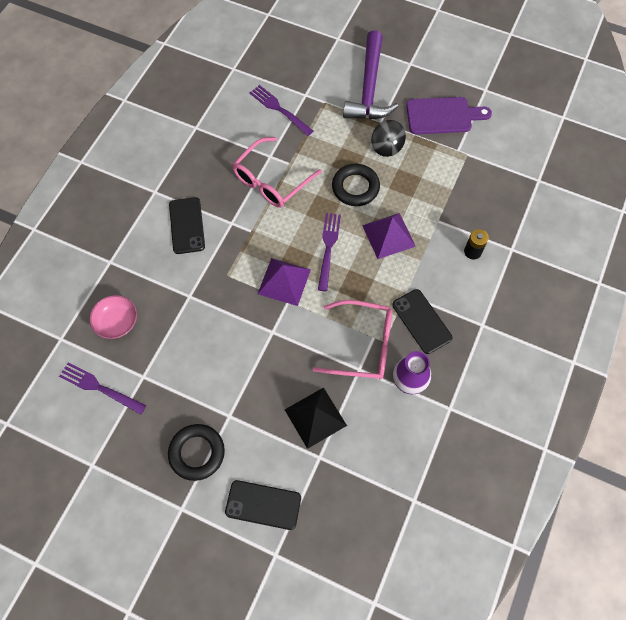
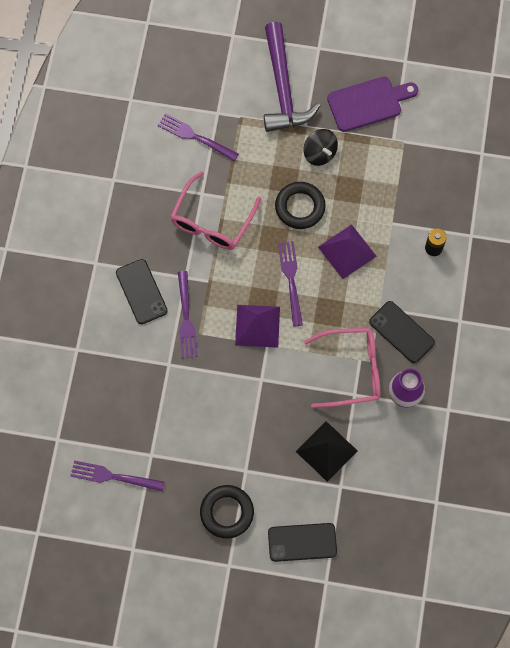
camera: 15 degrees left, 5 degrees up
pink bowl [89,295,137,339] -> none
none -> purple fork [178,271,198,358]

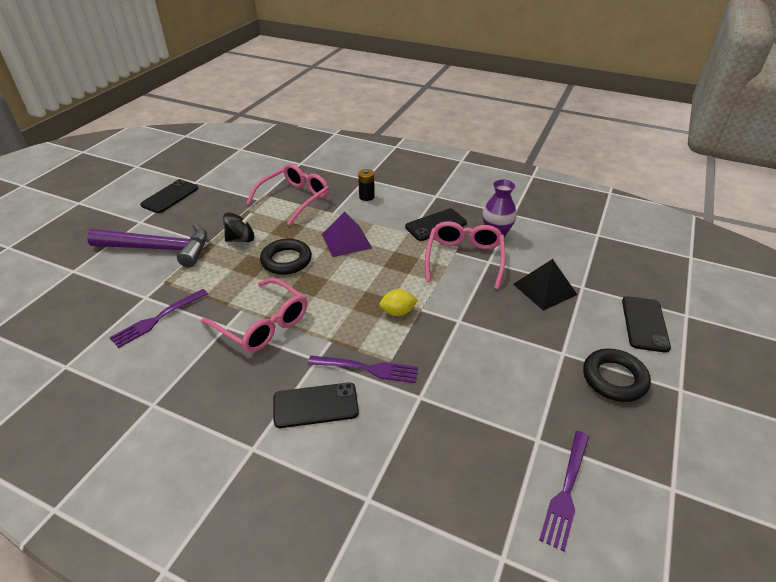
camera: 75 degrees left, 30 degrees down
purple pyramid [235,305,280,348] -> yellow lemon [379,289,418,316]
purple fork [278,241,303,327] -> none
purple cutting board [327,77,418,132] -> none
none -> black phone [140,179,198,213]
none -> pink glasses [246,164,329,225]

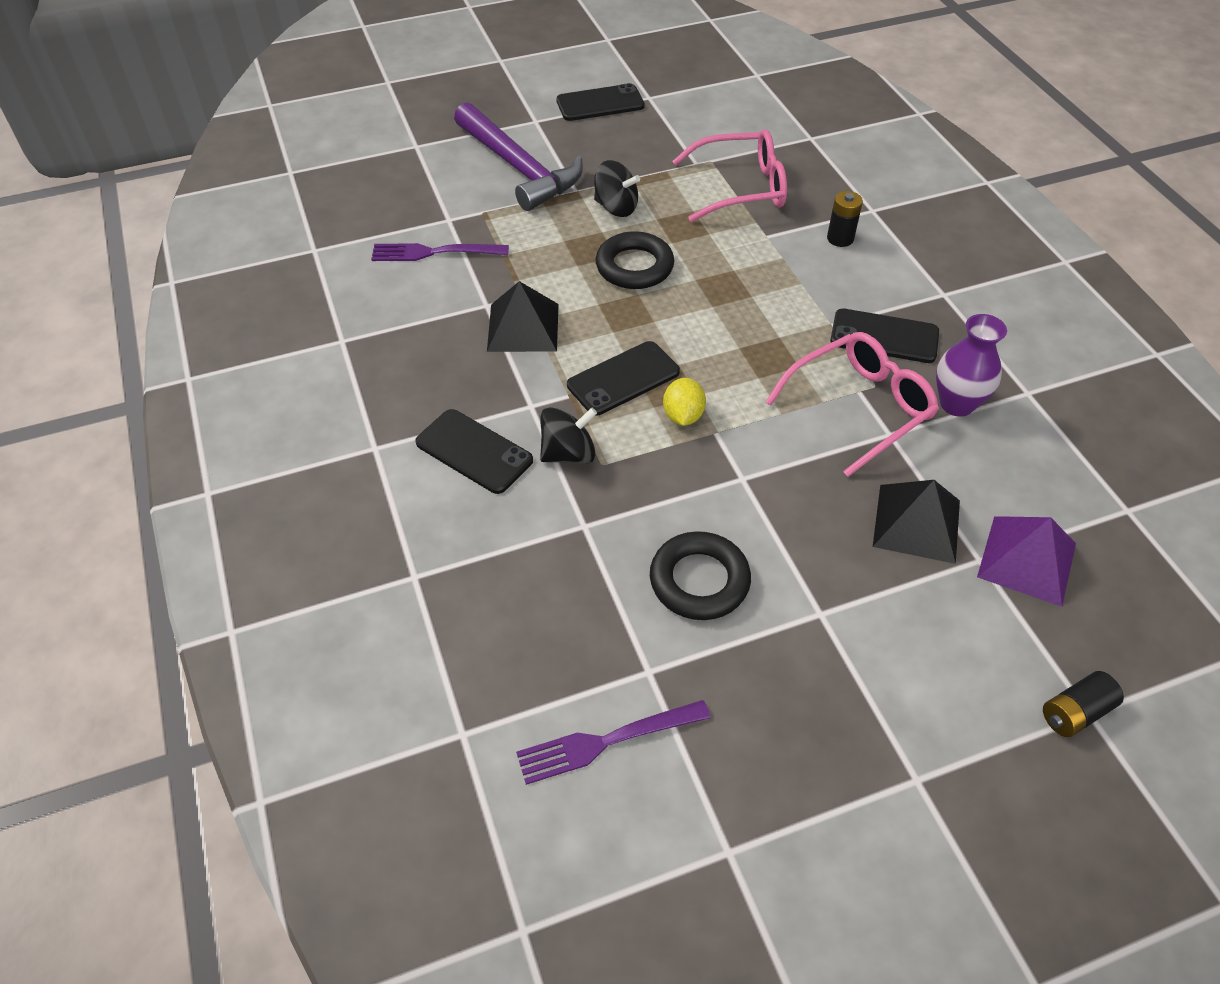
camera: 45 degrees right, 10 degrees up
pink glasses [201,278,307,353] -> black pyramid [487,281,559,352]
purple fork [308,355,418,383] -> black spinning top [540,407,597,464]
purple pyramid [322,212,372,257] -> purple pyramid moved to [977,516,1076,607]
yellow lemon [379,289,418,316] -> yellow lemon turned 60 degrees clockwise [663,378,706,426]
black ring [583,348,651,402] -> black ring moved to [650,531,751,620]
black phone [622,296,671,353] -> black phone moved to [567,341,680,416]
none -> black battery [1043,671,1124,737]

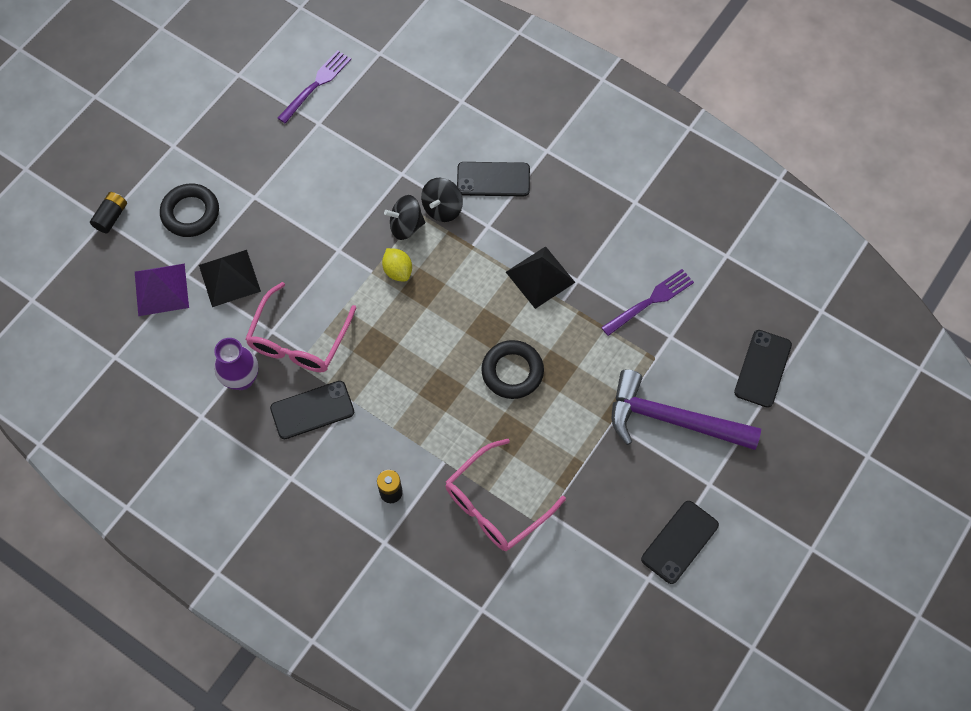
camera: 145 degrees right, 15 degrees up
black phone [567,341,680,416] -> black phone moved to [734,330,792,408]
black spinning top [594,160,640,217] -> black spinning top moved to [384,195,425,240]
black ring [650,531,751,620] -> black ring moved to [160,183,219,237]

